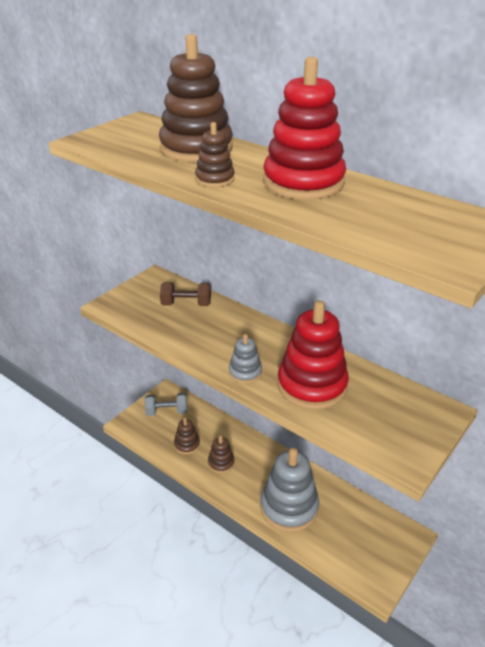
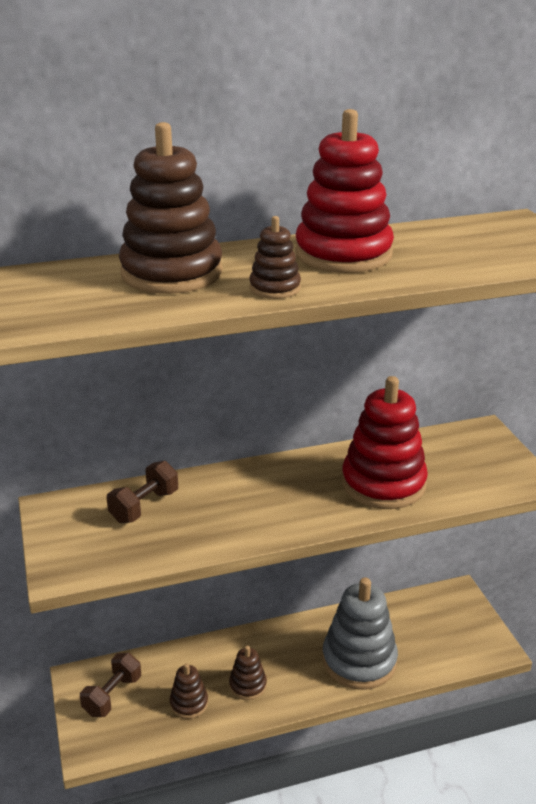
camera: 55 degrees left, 5 degrees down
grey dumbbell [145,393,187,416] -> brown dumbbell [80,653,141,717]
grey stacking toy [229,334,262,384] -> none

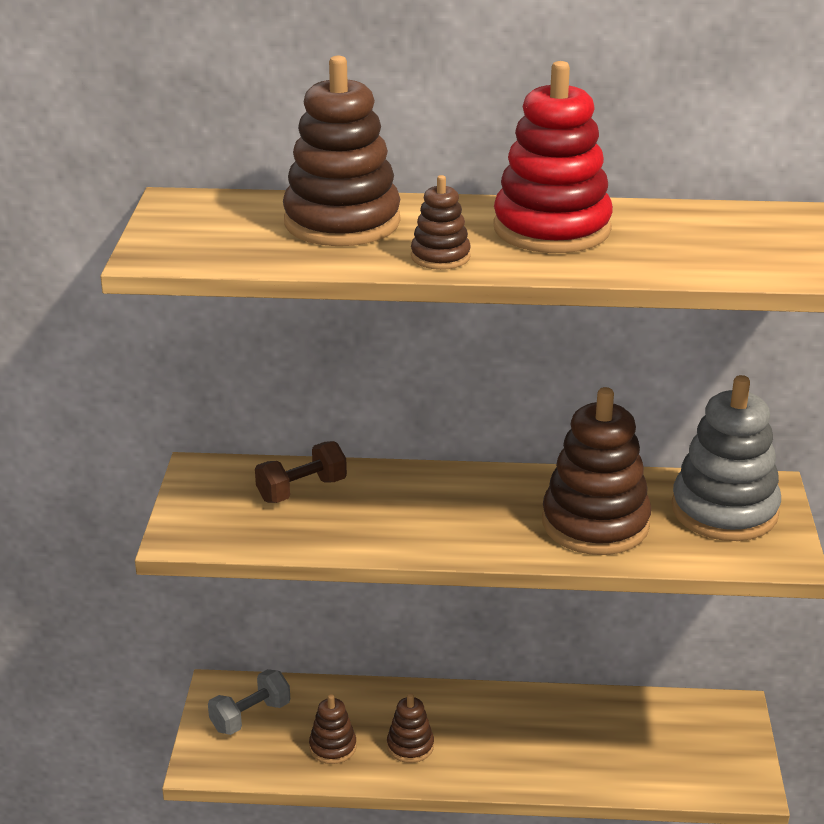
camera: 20 degrees right, 0 degrees up
brown dumbbell [80,653,141,717] -> grey dumbbell [208,669,290,735]
grey stacking toy [322,577,398,690] -> grey stacking toy moved to [671,375,781,541]
red stacking toy [342,376,428,509] -> brown stacking toy [542,387,651,555]

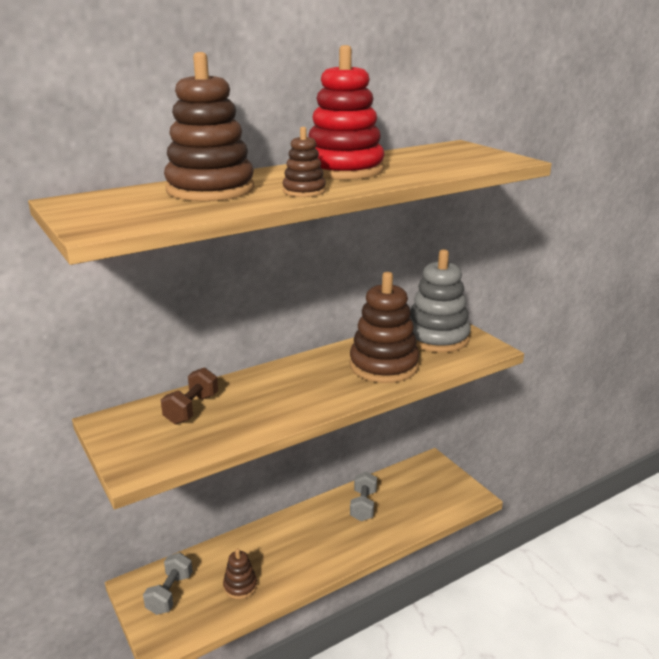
camera: 35 degrees left, 5 degrees down
brown stacking toy [387,693,434,763] -> none
none -> grey dumbbell [350,471,377,521]

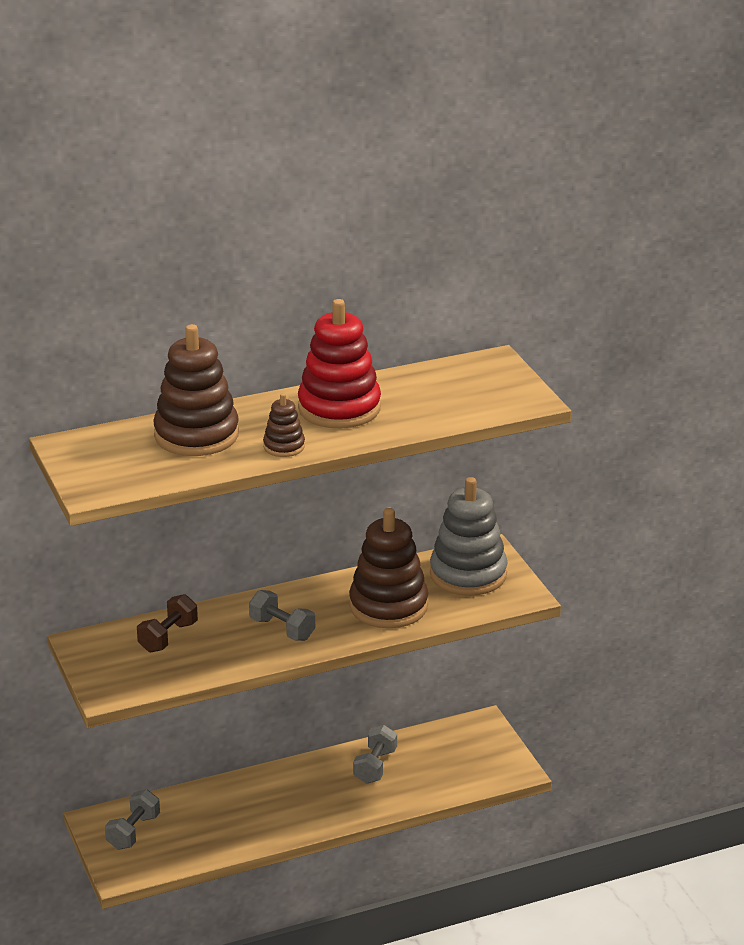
camera: 10 degrees right, 5 degrees up
brown stacking toy [223,548,257,599] -> none
none -> grey dumbbell [249,590,315,641]

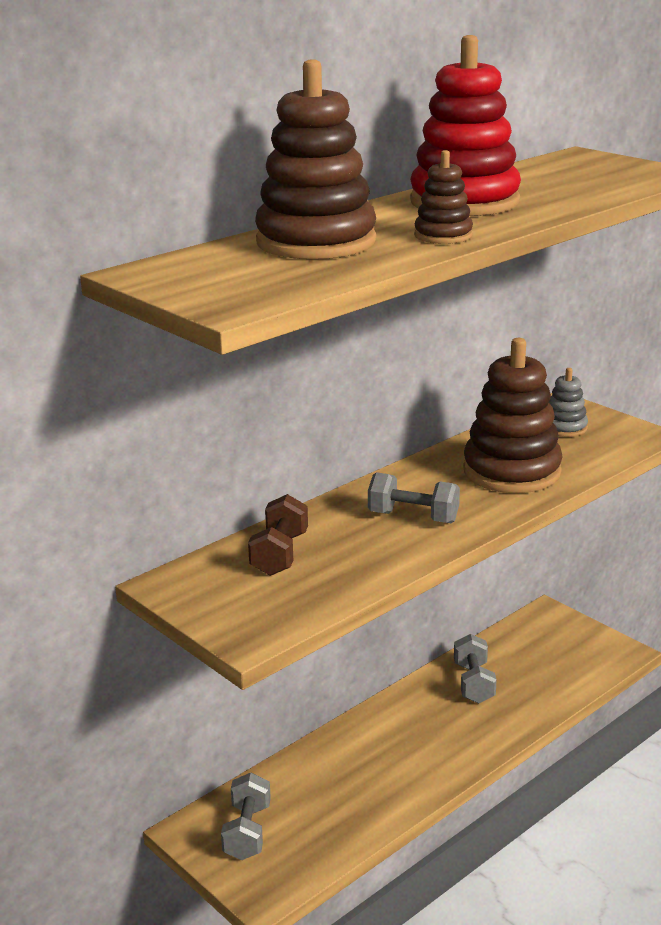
camera: 20 degrees left, 5 degrees down
grey stacking toy [430,477,507,596] -> grey stacking toy [549,368,588,437], size x0.49

